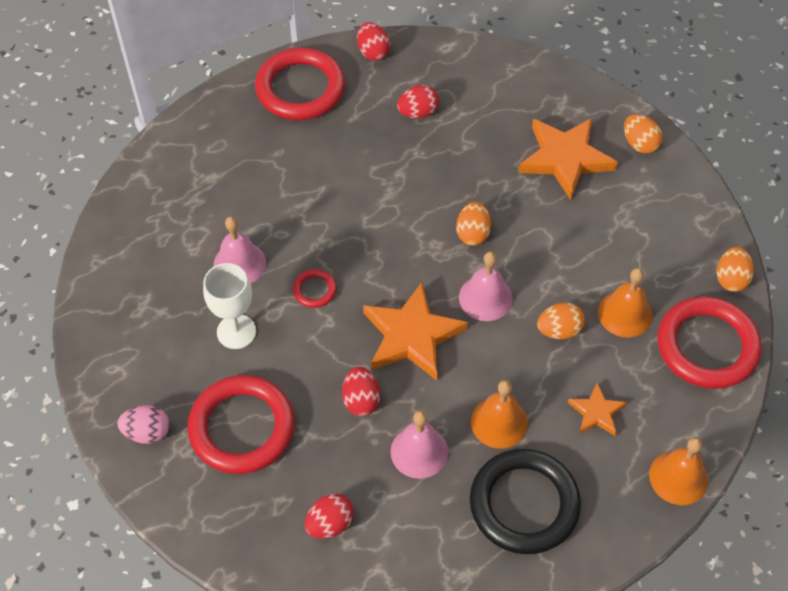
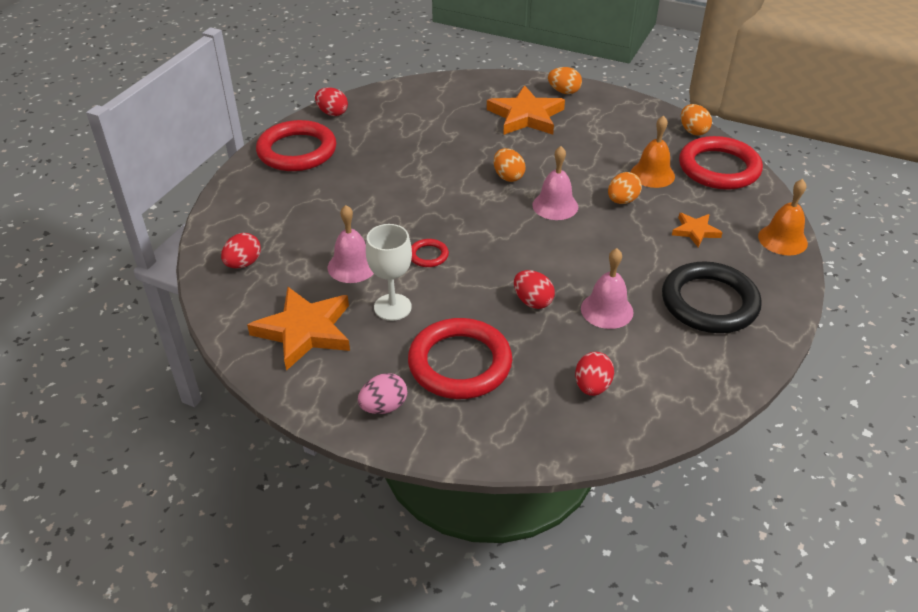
camera: 35 degrees left, 15 degrees down
orange star [363,282,468,380] -> orange star moved to [247,287,350,371]
red egg [397,85,439,119] -> red egg moved to [221,233,261,268]
orange bell [471,380,528,449] -> none

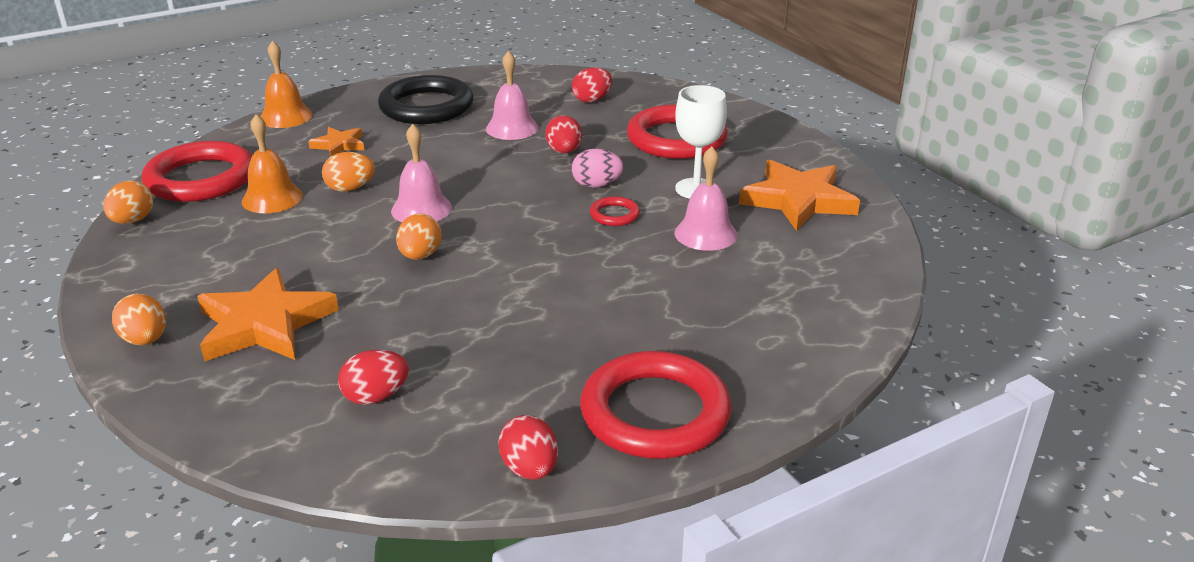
camera: 145 degrees left, 10 degrees down
red egg [221,233,261,268] -> red egg moved to [338,350,409,405]
pink egg [358,373,407,414] -> pink egg moved to [572,149,624,188]

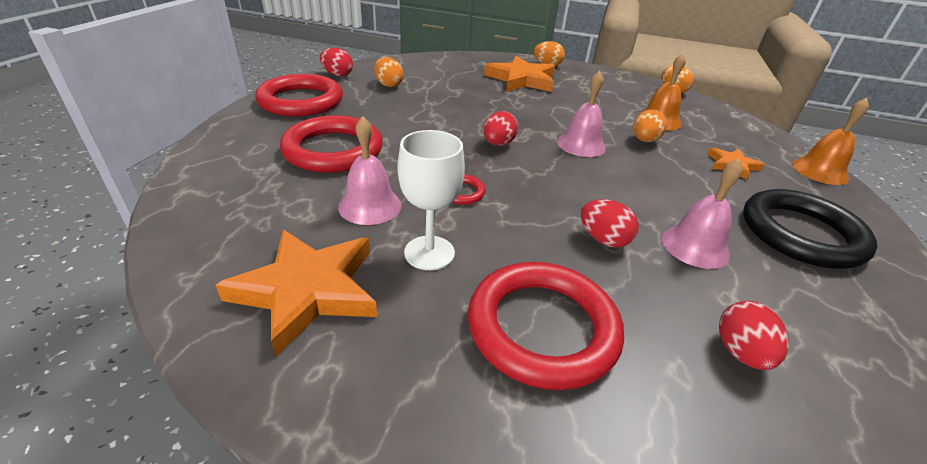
camera: 135 degrees right, 5 degrees up
red ring [142,141,252,202] -> red ring moved to [280,115,383,173]
red egg [338,350,409,405] -> red egg moved to [483,111,518,146]
orange egg [396,213,442,260] -> orange egg moved to [374,57,403,87]
pink egg [572,149,624,188] -> none

